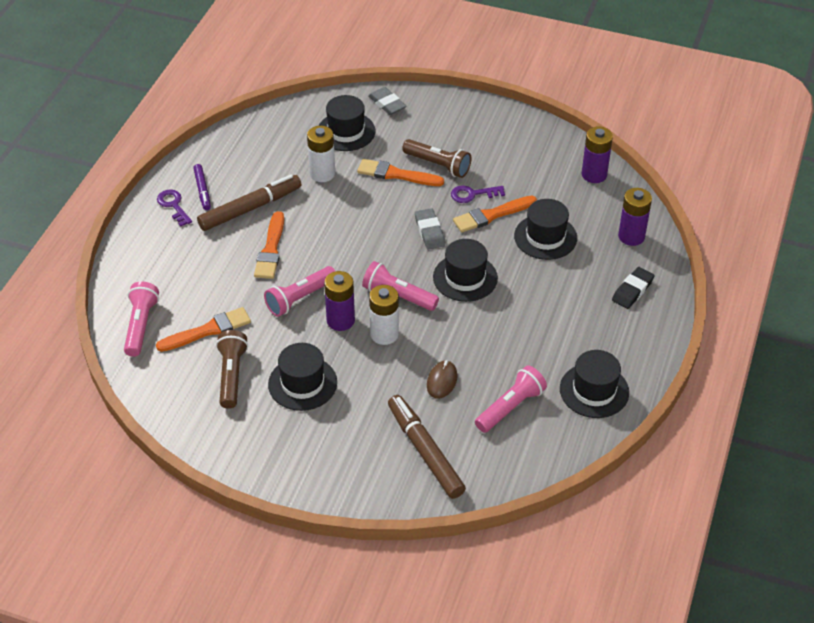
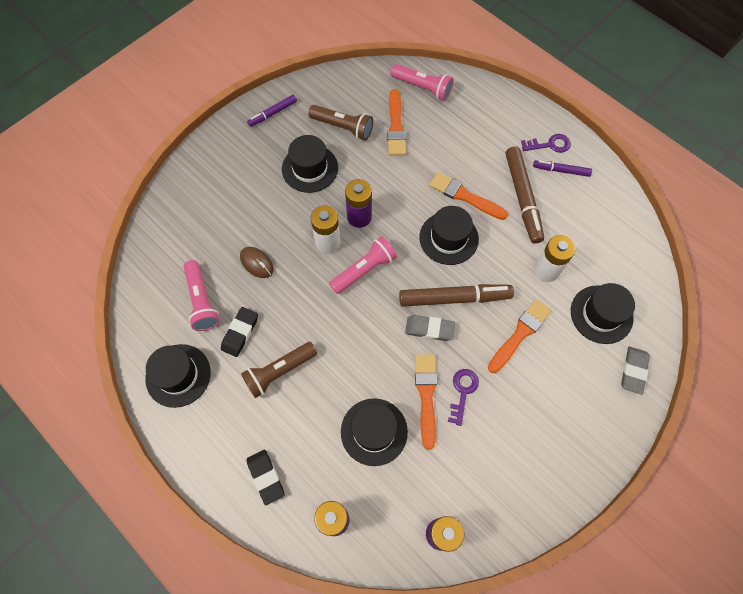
camera: 115 degrees right, 20 degrees up
pink flashlight [264,266,335,317] -> none
grey eraser [368,87,406,115] -> grey eraser turned 60 degrees counterclockwise [621,346,650,395]
brown marker [388,395,466,499] -> brown marker moved to [399,284,514,307]
brown flashlight [402,139,471,178] -> brown flashlight moved to [241,342,317,398]
black hat [433,239,498,302] -> black hat moved to [419,206,479,265]
none -> black eraser [221,307,258,357]
none -> purple marker [247,95,297,127]

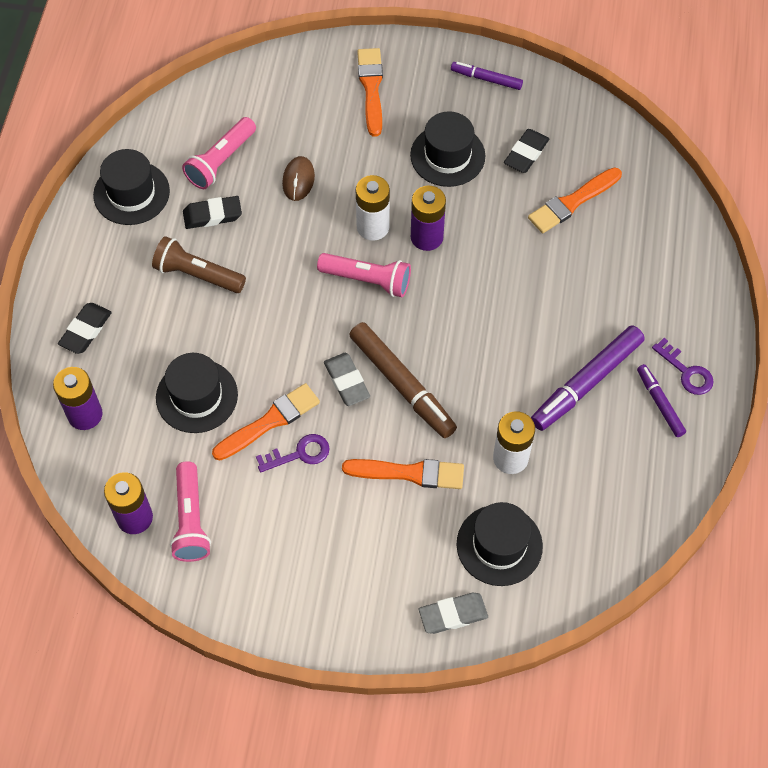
camera: 55 degrees right, 5 degrees down
brown flashlight [308,105,373,140] -> black eraser [504,129,549,173]
pink flashlight [390,64,454,101] -> pink flashlight moved to [170,461,211,562]
black hat [419,206,479,265] -> none
orange brush [429,172,508,220] -> orange brush moved to [357,48,383,137]
brown marker [506,146,544,244] -> purple marker [531,325,645,431]

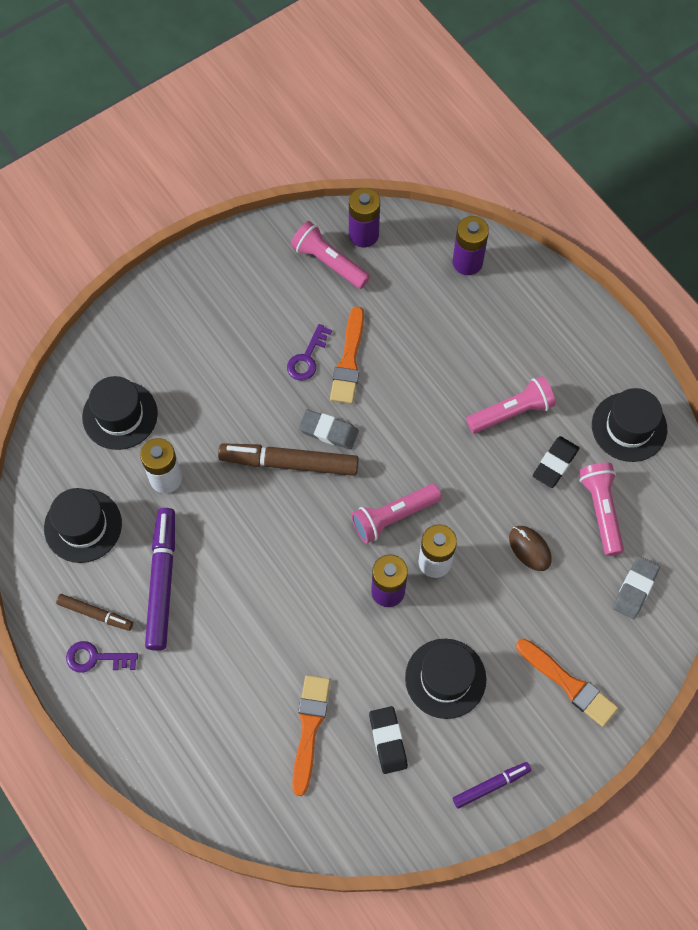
camera: 135 degrees right, 5 degrees up
black eraser [58,303,112,354] -> none
brown flashlight [152,236,246,293] -> pink flashlight [466,376,556,433]
black hat [156,353,238,433] -> black hat moved to [44,488,122,563]
orange brush [342,459,464,489] -> none
grey eraser [419,593,488,634] -> grey eraser moved to [613,556,660,619]
purple marker [637,364,686,437] -> brown marker [56,594,133,631]

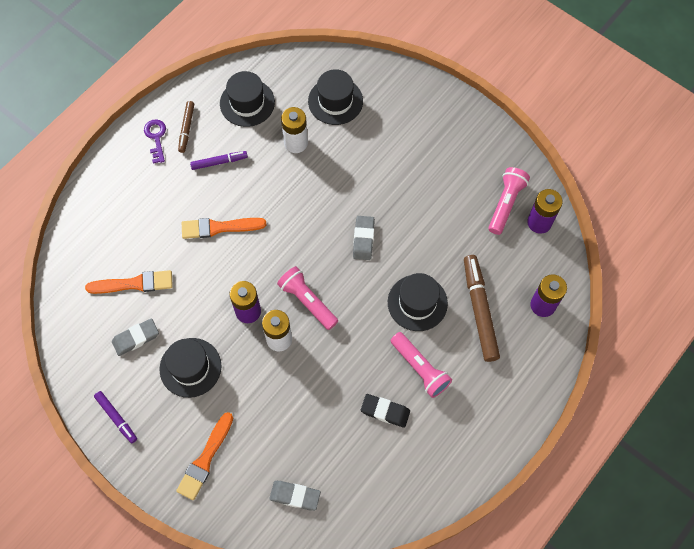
camera: 75 degrees right, 0 degrees up
purple marker [145,508,175,651] -> purple marker [190,151,248,170], size x0.55
brown marker [218,443,359,476] -> brown marker moved to [464,255,500,362]
purple key [287,324,332,381] -> none
orange brush [330,306,364,404] -> orange brush moved to [182,218,266,239]
black eraser [369,706,408,774] -> grey eraser [112,319,159,356]
brown mouse [509,526,552,571] -> none
pink flashlight [579,463,624,556] -> none
black hat [592,388,667,462] -> black hat moved to [388,273,448,331]

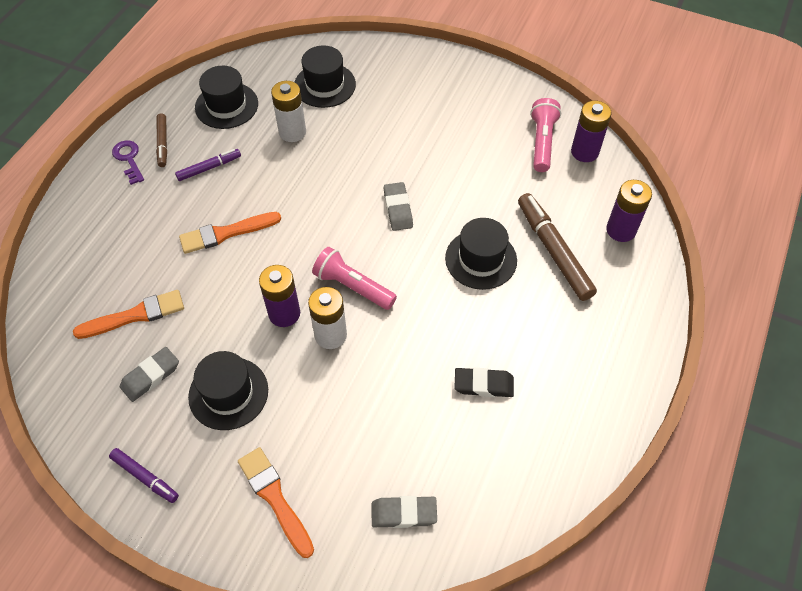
camera: 15 degrees left, 10 degrees down
orange brush [176,412,233,500] -> orange brush turned 135 degrees clockwise [238,447,314,558]
pink flashlight [390,332,452,398] -> none

